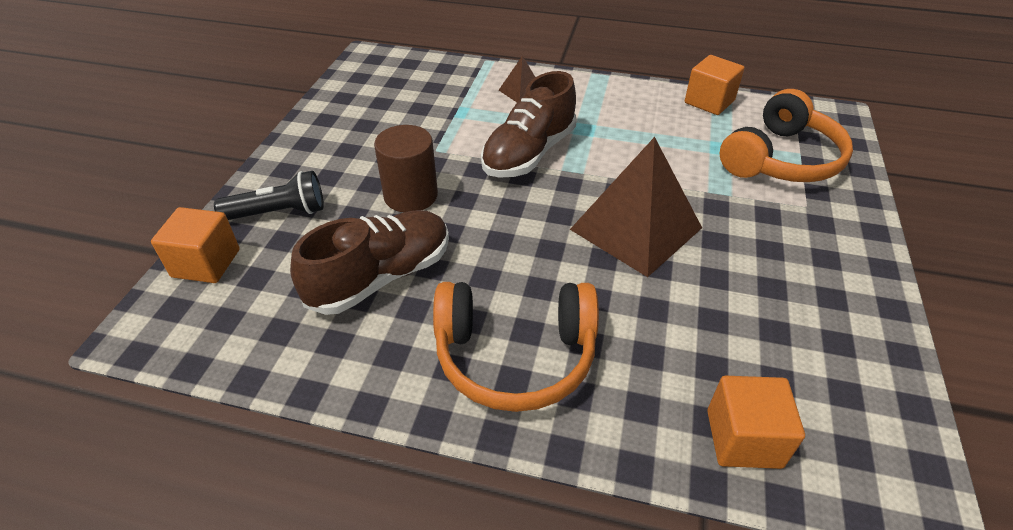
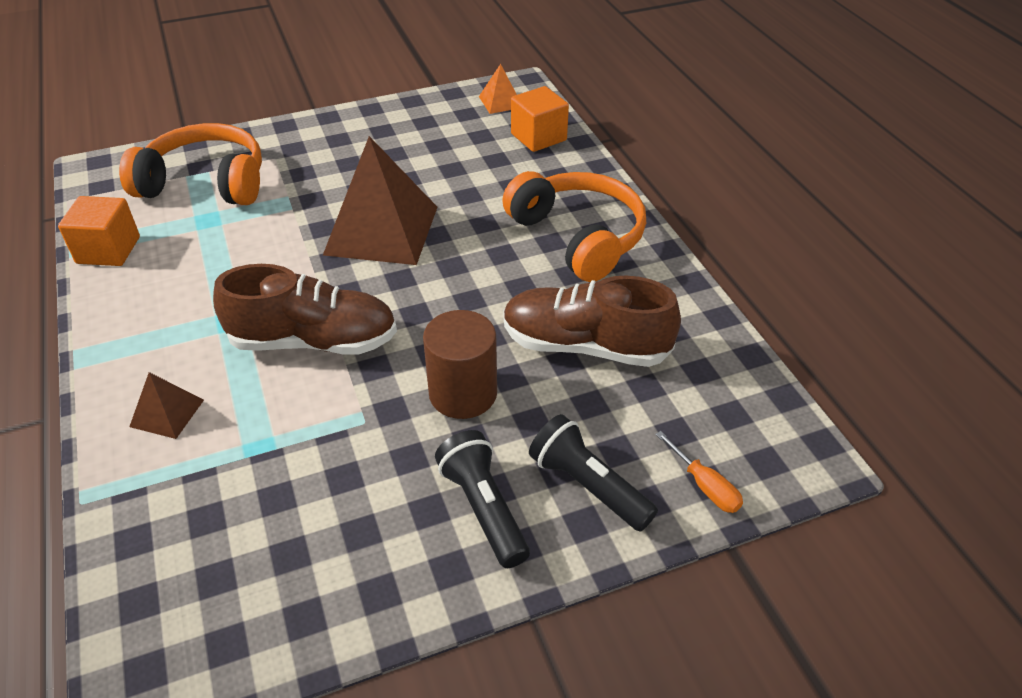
camera: 125 degrees left, 0 degrees up
orange cube [151,207,240,283] -> orange screwdriver [655,431,743,513]
none -> black flashlight [435,430,530,568]
none -> orange pyramid [479,64,517,114]

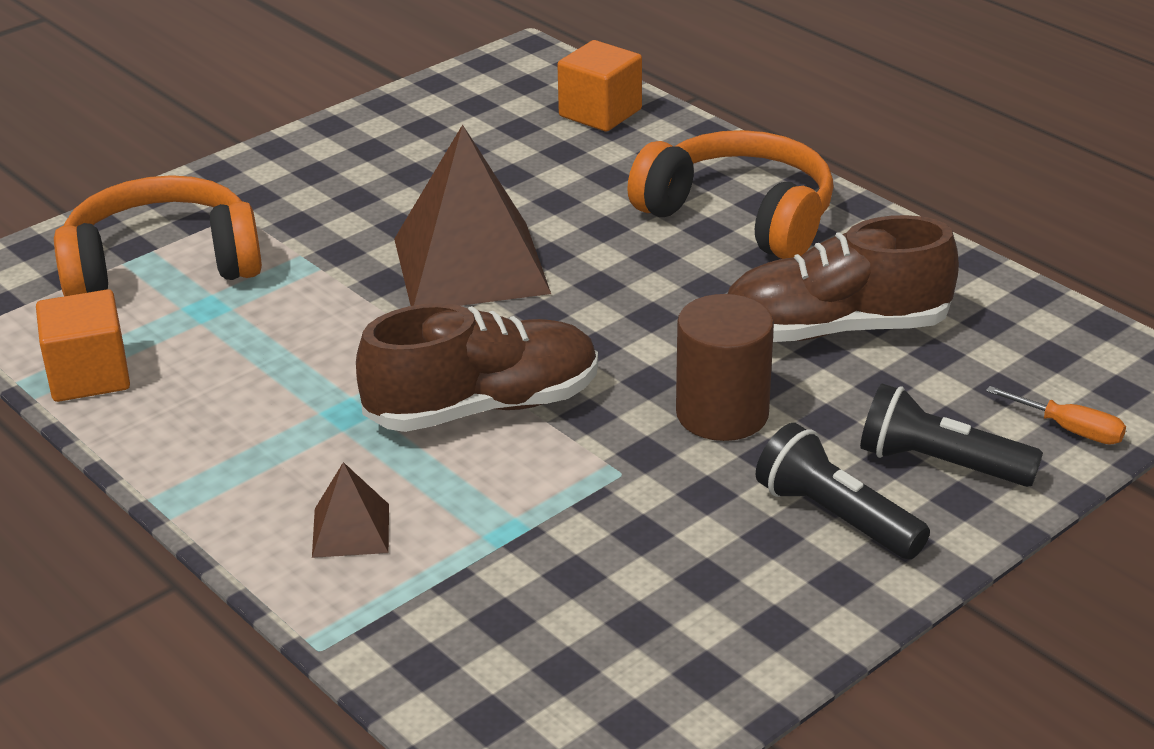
camera: 20 degrees left, 10 degrees down
orange pyramid [479,64,517,114] -> none

